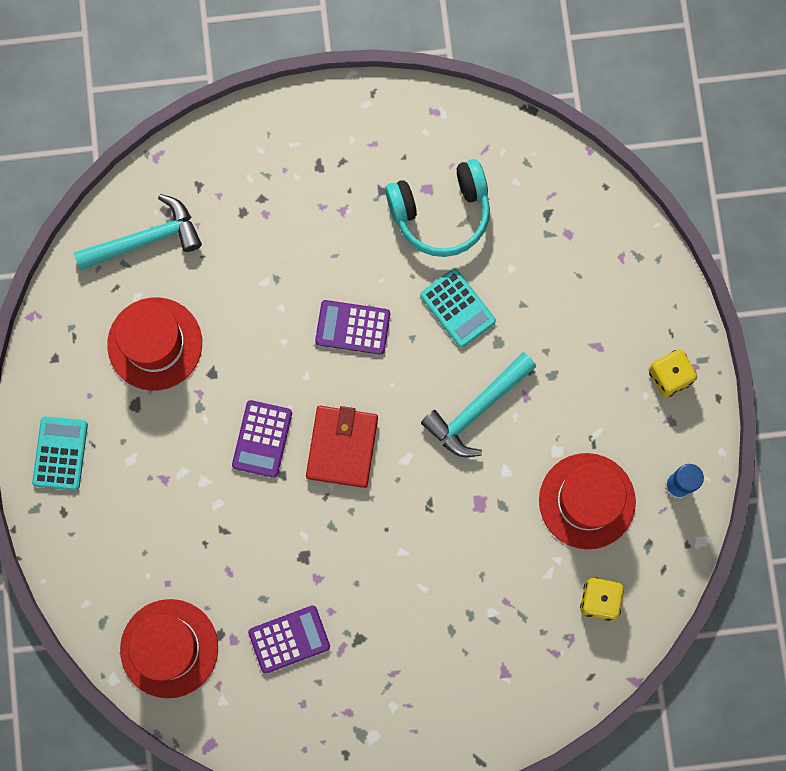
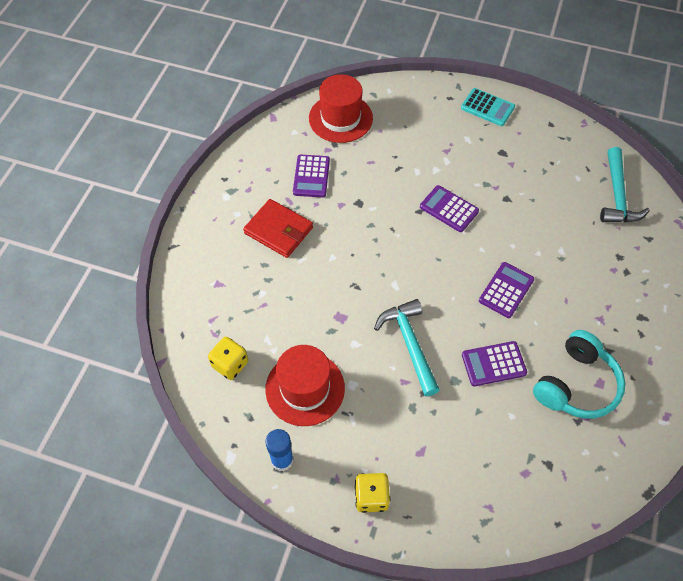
camera: 115 degrees right, 20 degrees down
red hat [107,297,202,391] -> none
red wallet [306,406,378,488] -> red wallet moved to [243,199,313,258]
turquoise headphones [385,159,490,257] -> turquoise headphones turned 150 degrees counterclockwise [533,330,625,419]
turquoise calculator [420,269,496,348] -> purple calculator [462,341,527,386]

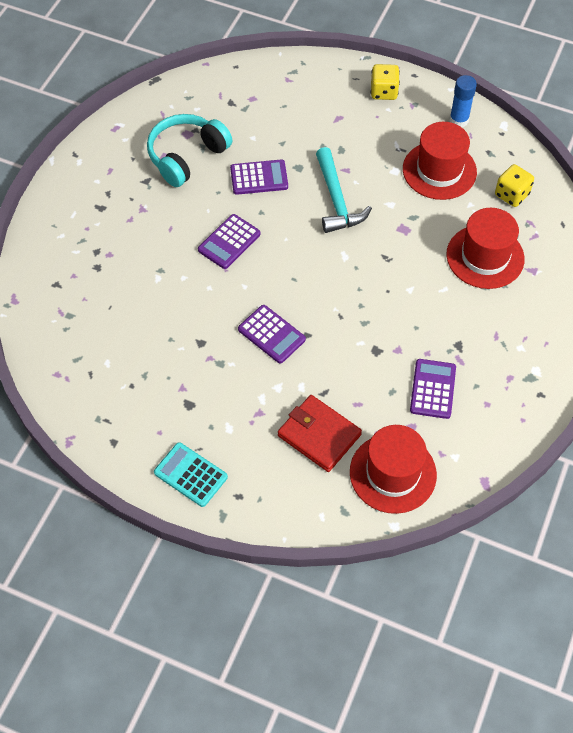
camera: 175 degrees left, 0 degrees up
red wallet [243,199,313,258] -> red wallet moved to [278,395,362,472]
turquoise hammer [600,147,650,223] -> none
none -> red hat [446,208,525,289]

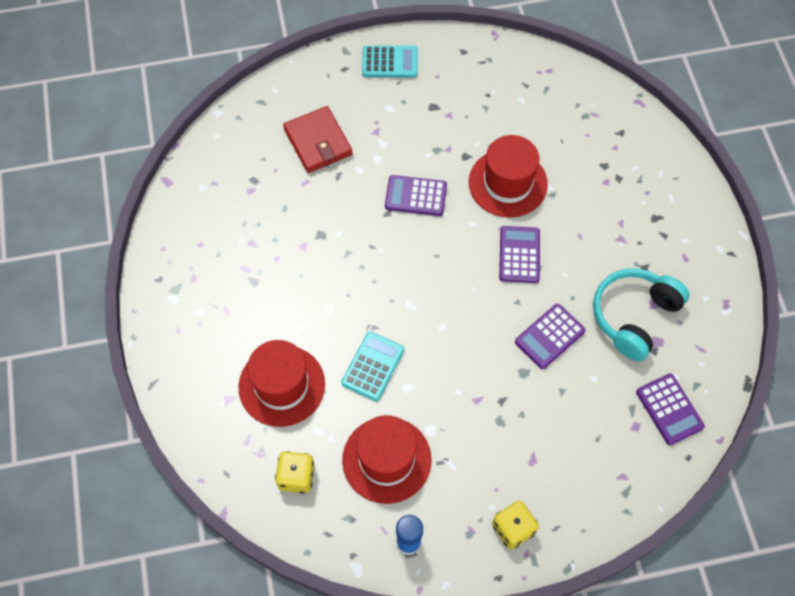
camera: 145 degrees right, 5 degrees up
turquoise headphones [147,114,232,187] -> turquoise headphones turned 150 degrees counterclockwise [593,268,689,361]
red wallet [278,395,362,472] -> red wallet turned 60 degrees clockwise [283,106,353,173]
turquoise hammer [316,147,372,233] -> none
red hat [350,425,437,514] -> red hat moved to [469,135,548,217]
purple calculator [410,359,456,419] -> purple calculator moved to [636,374,705,445]
none -> turquoise calculator [341,332,404,401]

